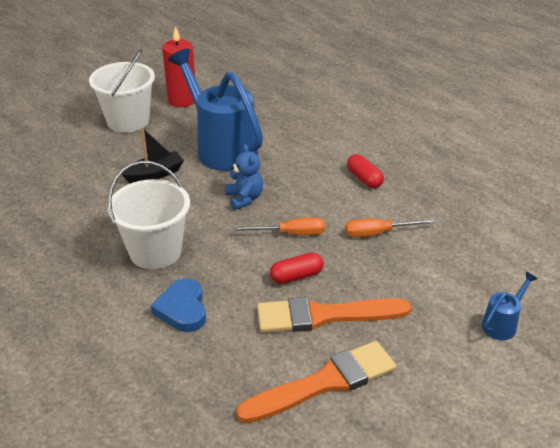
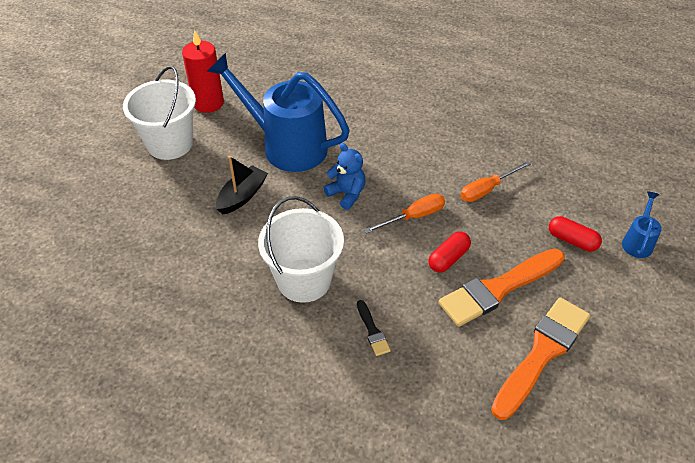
camera: 25 degrees left, 10 degrees up
blue heart [151,279,206,332] -> black brush [357,300,391,356]
red capsule [347,154,384,188] -> red capsule moved to [549,216,602,252]

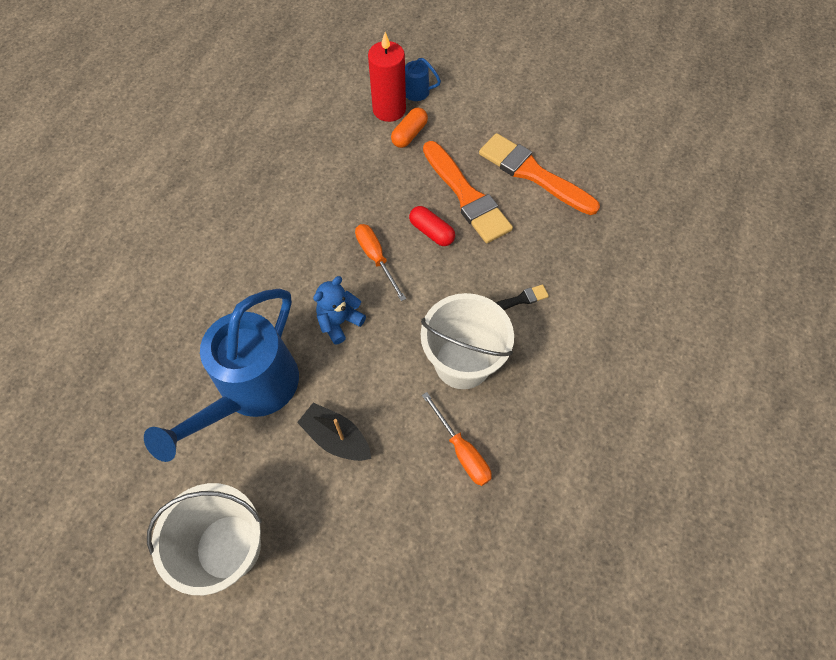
camera: 90 degrees left, 15 degrees up
red candle [182,30,224,113] -> red candle moved to [368,32,406,122]
orange screwdriver [461,161,531,202] -> orange screwdriver moved to [422,392,492,486]
red capsule [549,216,602,252] -> orange capsule [391,108,428,148]

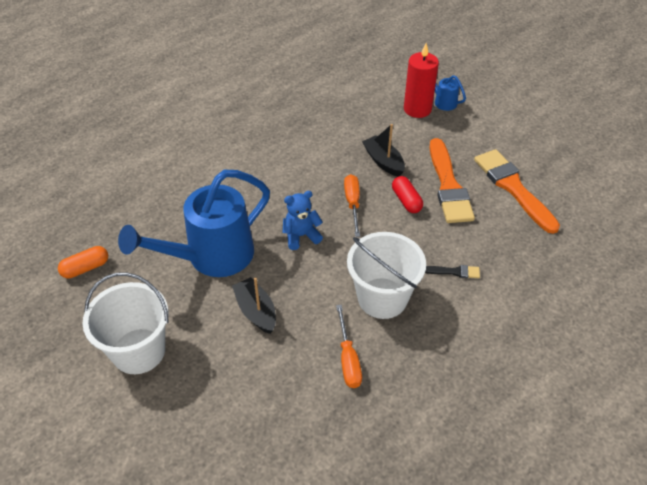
camera: 25 degrees right, 15 degrees down
orange capsule [391,108,428,148] -> orange capsule moved to [58,246,108,278]
none -> black boat [362,124,405,176]

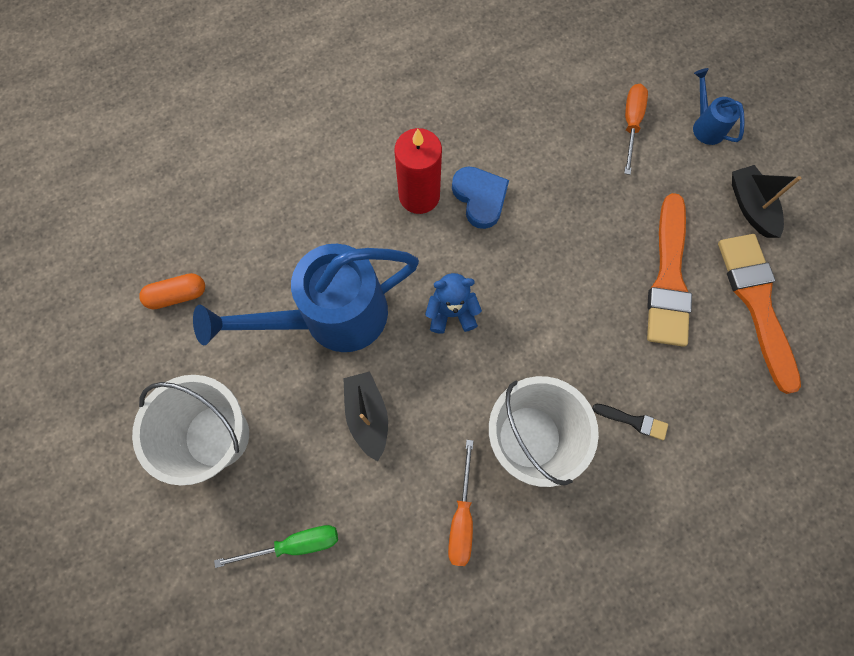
camera: 15 degrees right, 25 degrees up
orange screwdriver [344,174,360,237] -> orange screwdriver moved to [624,84,648,175]
black boat [362,124,405,176] -> black boat moved to [732,165,801,238]
red capsule [392,176,423,213] -> none
red candle [404,43,439,118] -> red candle moved to [394,128,442,214]
none -> green screwdriver [214,525,338,568]
none -> blue heart [452,166,509,229]

